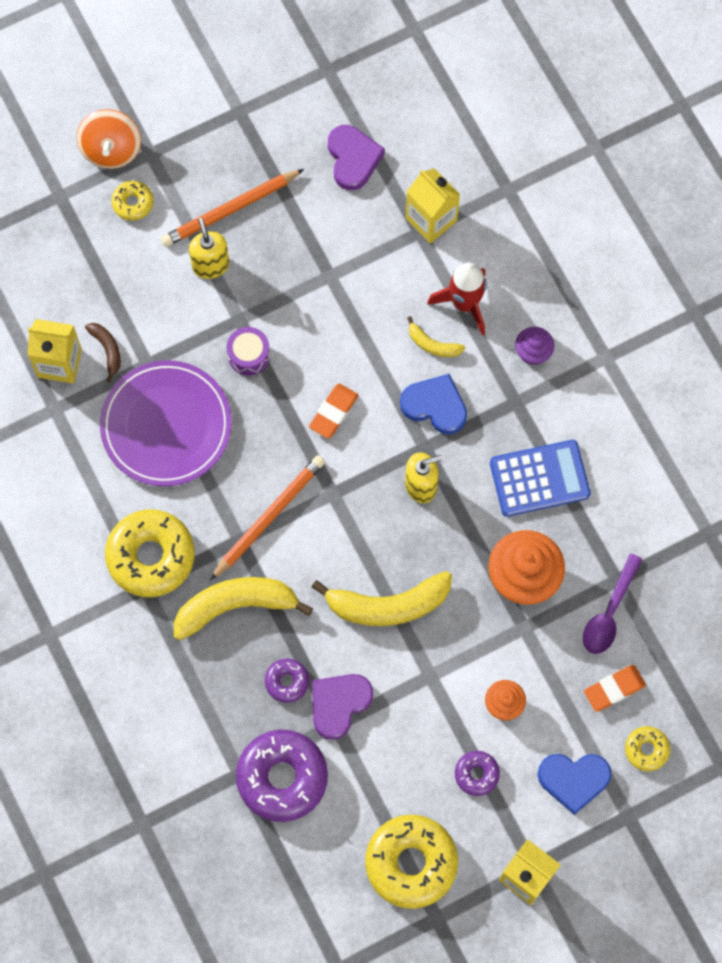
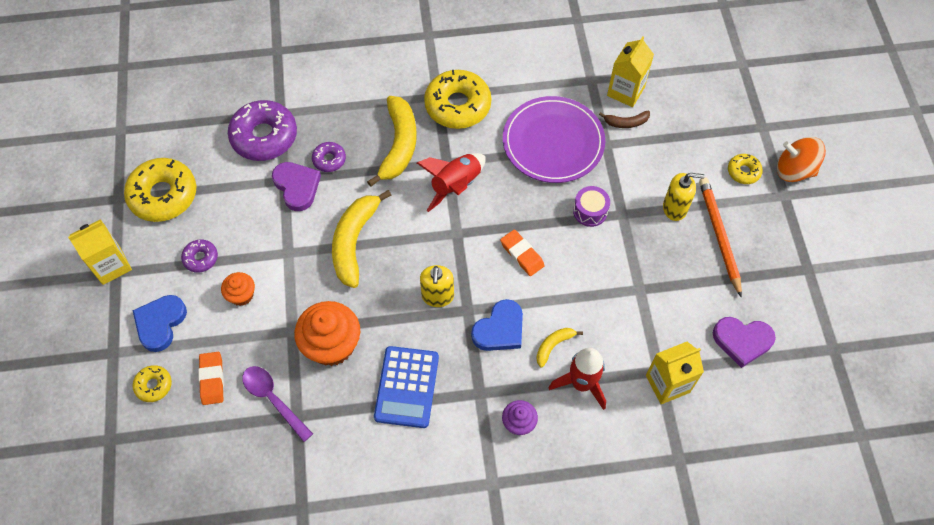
camera: 110 degrees right, 10 degrees down
orange pencil [210,455,325,581] -> red rocket [417,153,486,212]

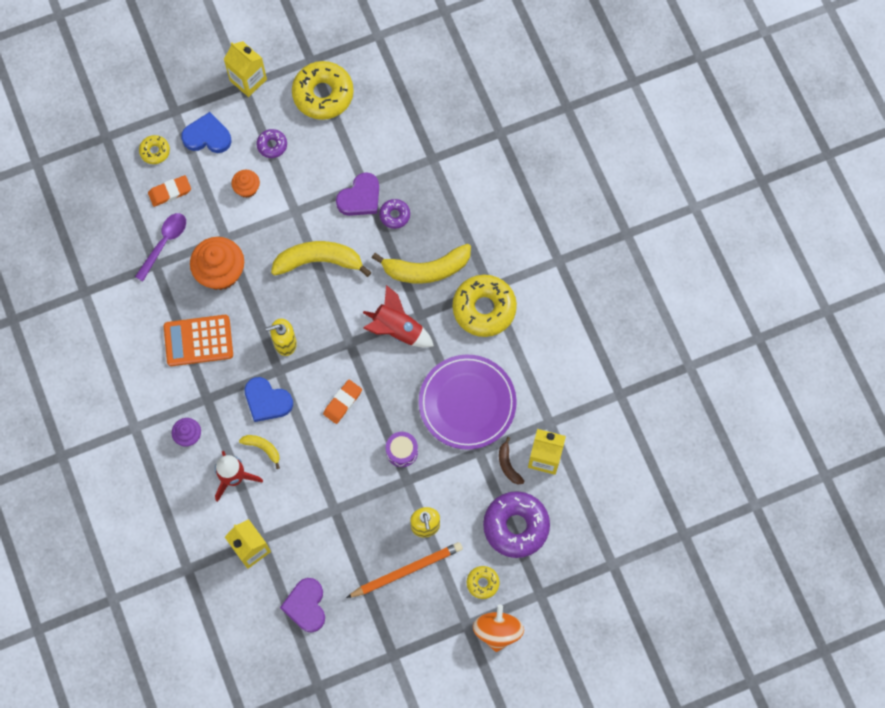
camera: 75 degrees right, 10 degrees up
purple donut [228,100,297,161] -> purple donut moved to [483,491,550,558]
blue calculator [374,346,439,428] -> orange calculator [164,315,233,366]

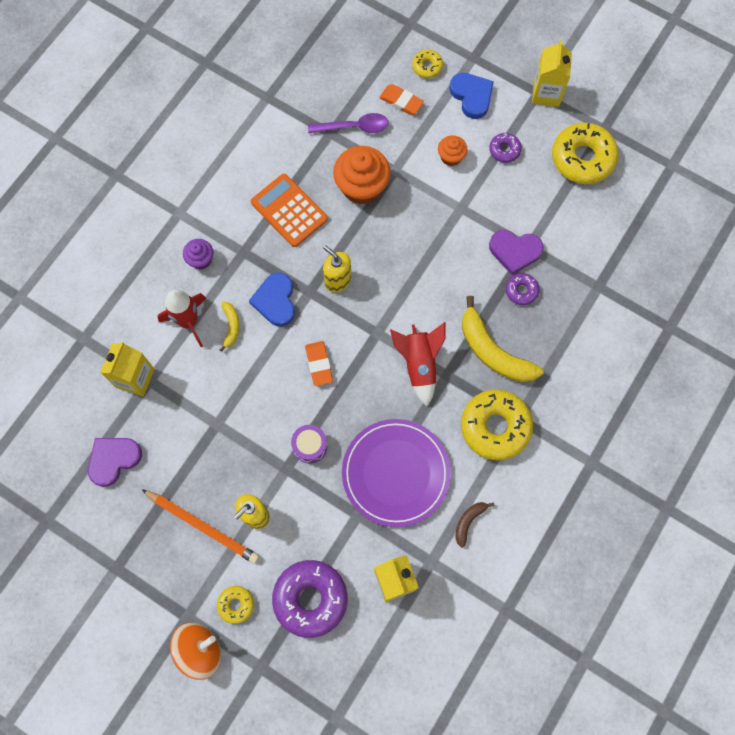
camera: 55 degrees right, 0 degrees up
yellow banana [271,241,372,277] -> none
orange eraser [323,380,362,424] -> orange eraser turned 75 degrees clockwise [305,341,333,386]
brown banana [499,437,525,485] -> brown banana moved to [455,502,495,548]

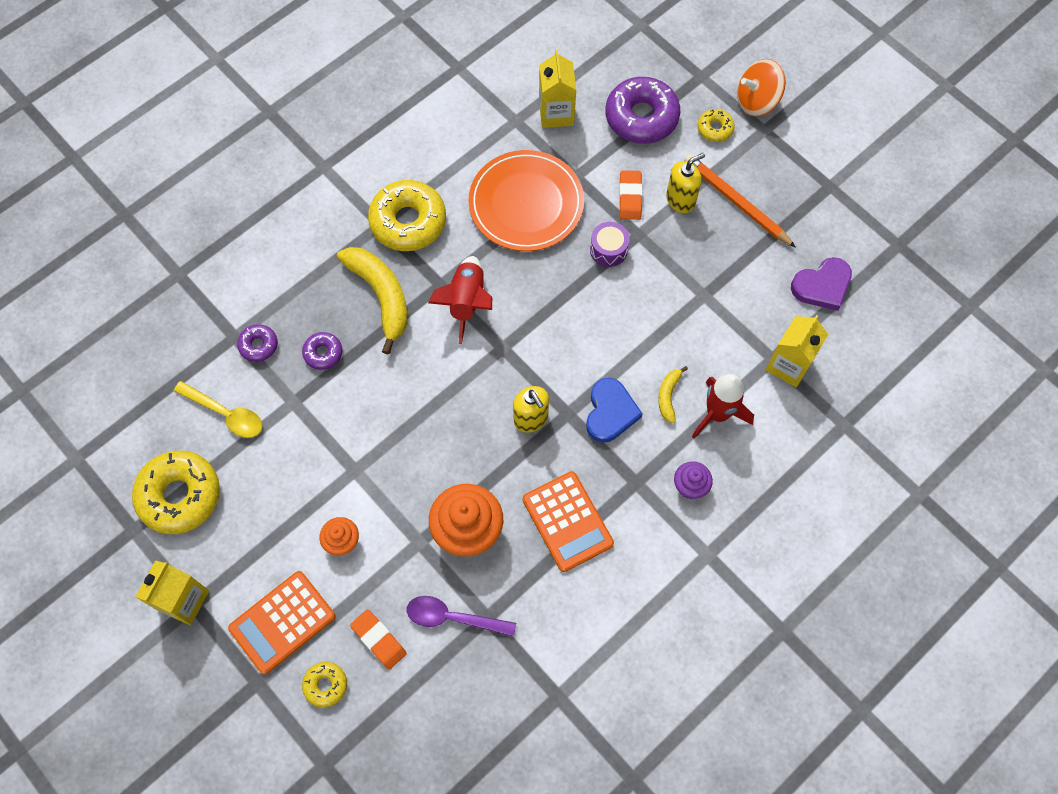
camera: 165 degrees left, 5 degrees down
orange eraser [305,341,333,386] -> orange eraser moved to [619,170,642,220]
purple plate [342,419,451,527] -> orange plate [468,150,584,251]
blue heart [449,73,494,119] -> orange calculator [228,571,336,674]
brown banana [455,502,495,548] -> none
purple donut [489,133,522,163] -> purple donut moved to [237,324,278,362]
purple heart [489,230,544,275] -> none
none -> yellow spoon [174,381,262,438]

